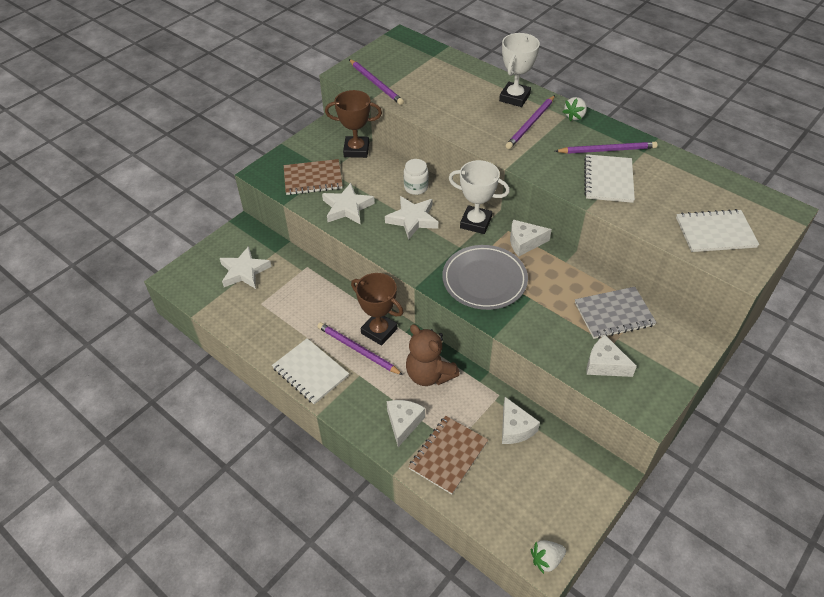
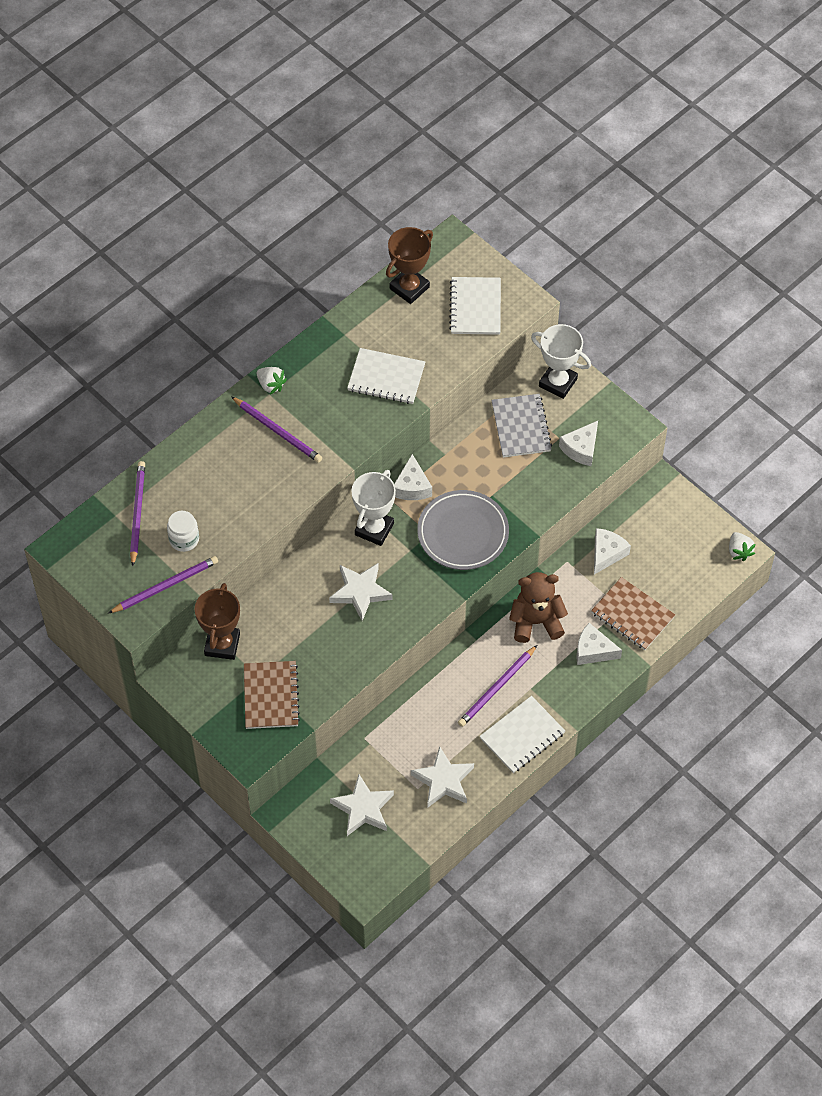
camera: 85 degrees left, 10 degrees up
white star [322,183,375,225] -> white star moved to [411,746,474,808]
brown trophy [351,273,403,346] -> brown trophy moved to [386,227,433,304]
white jar [404,159,429,195] -> white jar moved to [167,511,199,552]
brown teddy bear [406,324,460,386] -> brown teddy bear turned 150 degrees counterclockwise [509,572,568,643]
white trophy [499,33,540,107] -> white trophy moved to [531,324,591,399]
white cheese [502,397,540,444] -> white cheese turned 45 degrees counterclockwise [594,528,631,574]
purple pencil [555,142,657,154] -> purple pencil moved to [130,461,145,567]

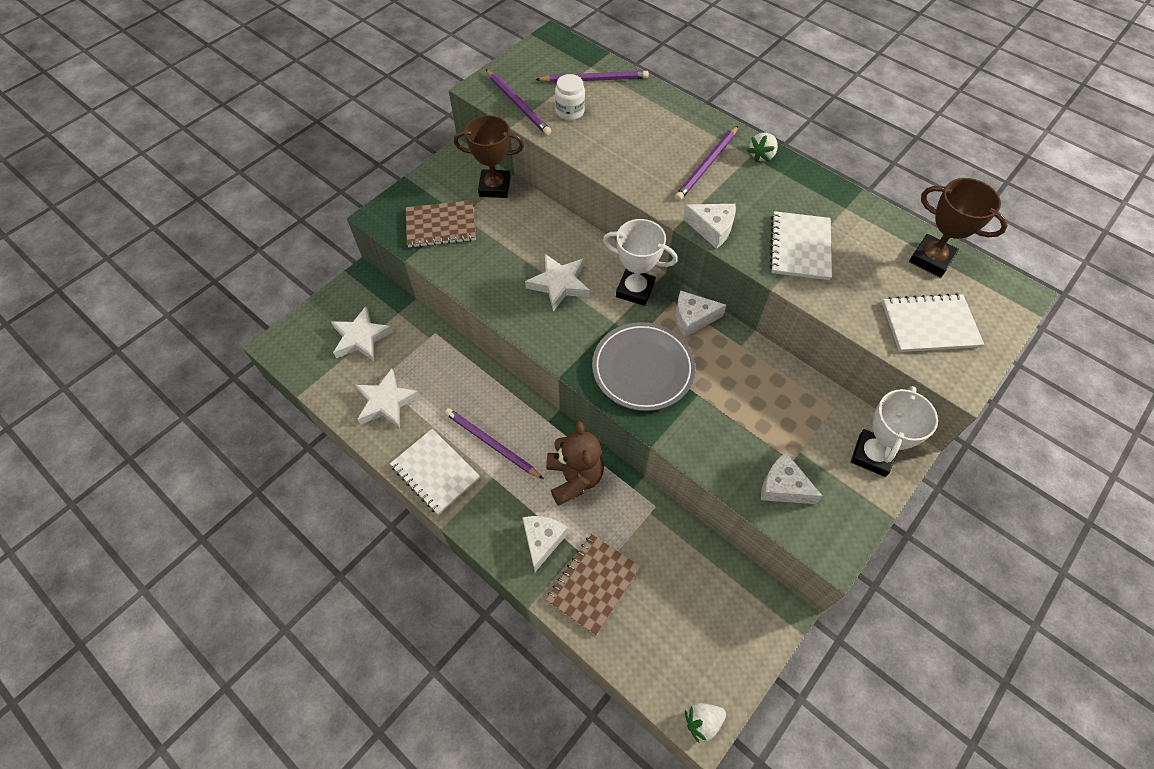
camera: 85 degrees right, 0 degrees up
grey notebook [491,394,552,457] -> none
white cheese [594,528,631,574] -> white cheese moved to [683,204,736,249]

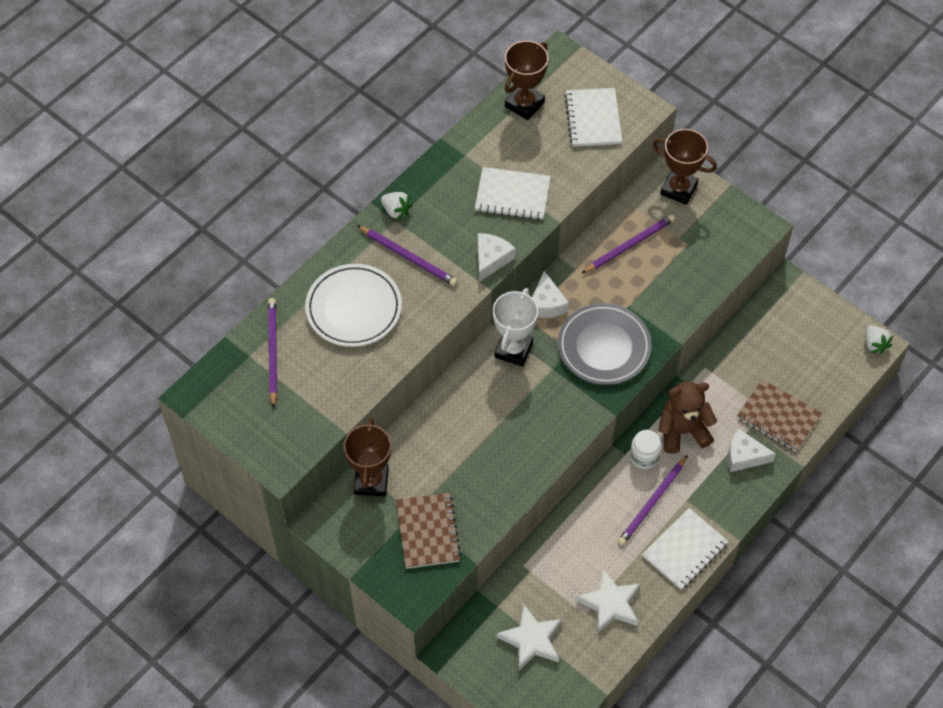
camera: 90 degrees left, 0 degrees up
purple pencil [486,69,551,135] -> purple pencil moved to [582,214,675,273]
white star [525,254,590,311] -> none
white jar [555,74,585,120] -> white jar moved to [630,430,662,469]
white cheese [761,452,823,504] -> none
white trophy [851,386,938,477] -> brown trophy [653,129,717,205]
none -> white plate [305,264,402,347]

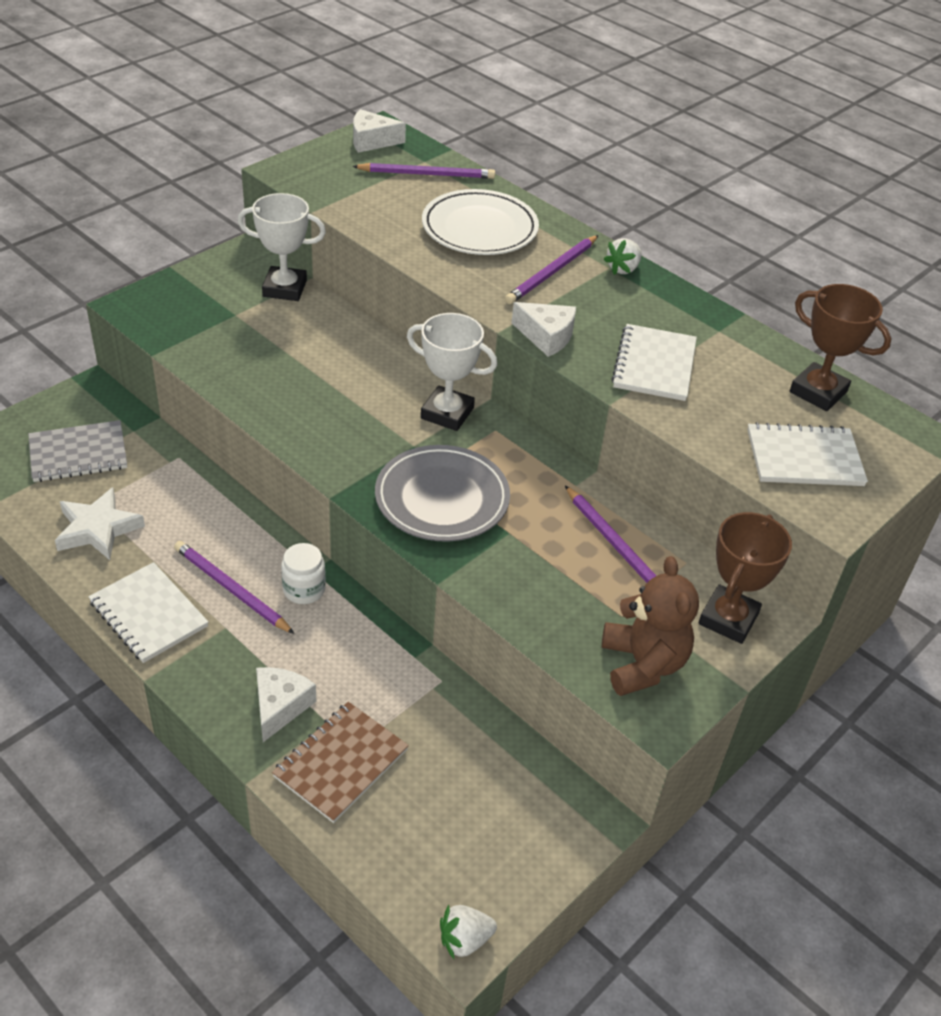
camera: 90 degrees right, 15 degrees down
brown trophy [344,418,391,497] -> white trophy [238,193,326,301]
brown notebook [396,493,461,569] -> none
white star [497,605,562,671] -> grey notebook [28,420,127,482]
white cheese [532,271,569,318] -> white cheese moved to [353,109,406,153]
brown teddy bear [658,381,717,454] -> brown teddy bear moved to [602,556,699,696]

